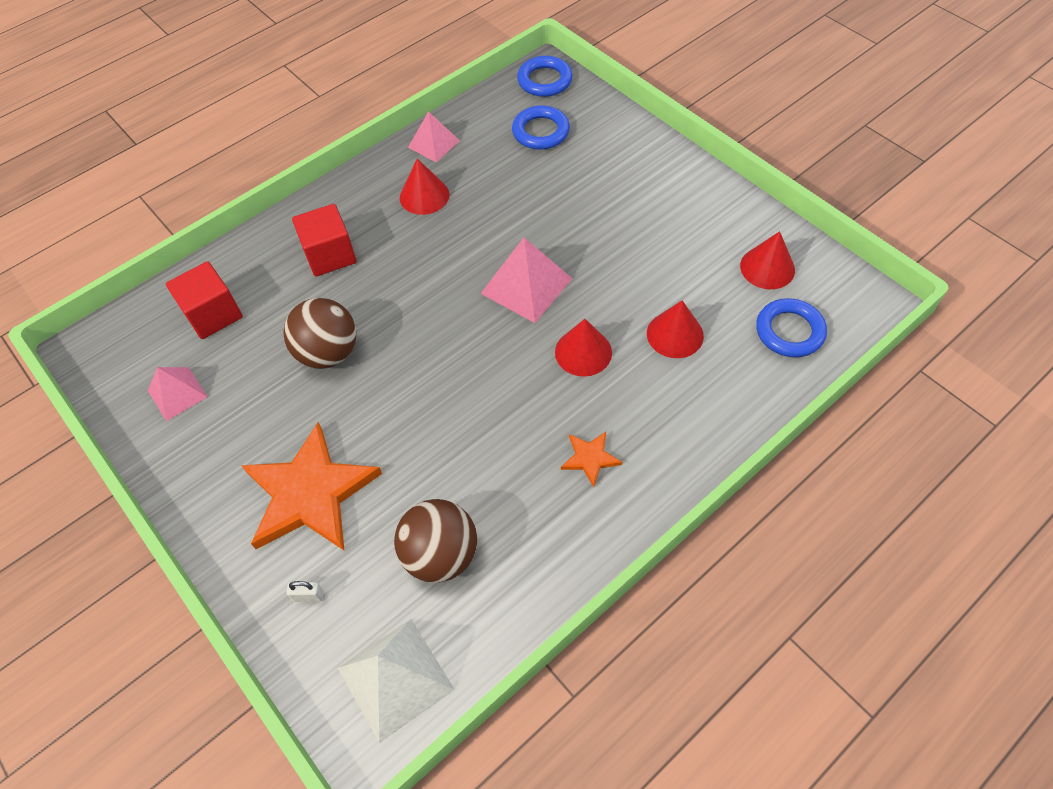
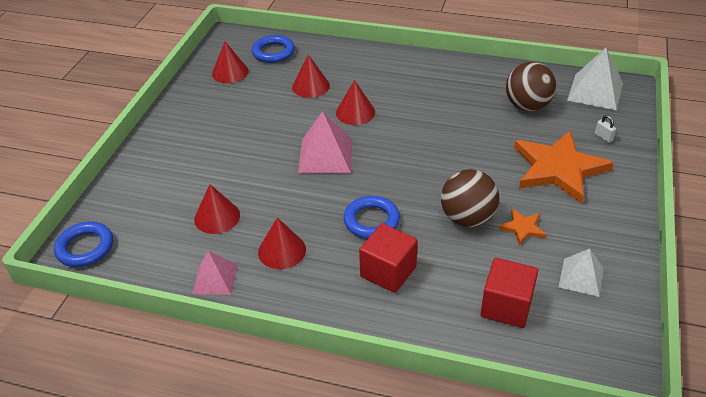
camera: 125 degrees left, 15 degrees down
pink pyramid [148,367,208,421] -> white pyramid [559,249,604,297]
blue ring [512,105,570,150] -> blue ring moved to [344,196,400,239]
orange star [561,432,622,487] -> orange star moved to [498,209,546,246]
none -> red cone [194,184,240,234]

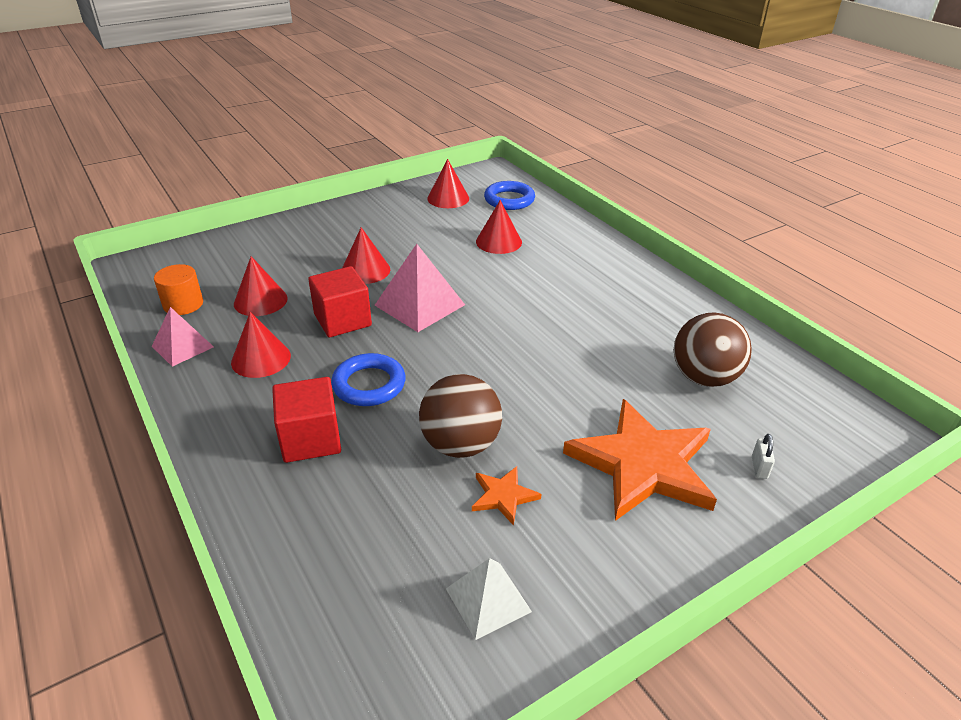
camera: 40 degrees right, 5 degrees down
blue ring [54,222,113,267] -> none
red cone [336,80,375,125] -> red cone moved to [342,227,390,284]
red cube [481,258,538,328] -> red cube moved to [308,266,372,337]
white pyramid [567,48,623,110] -> none
none -> orange cylinder [154,264,203,315]

